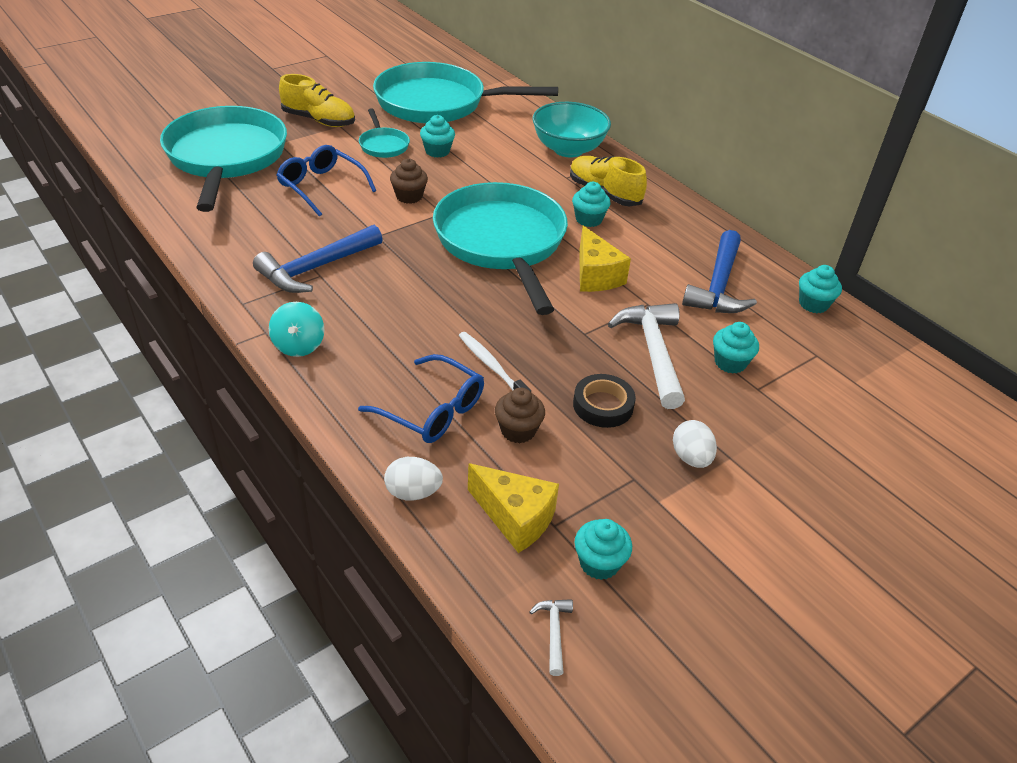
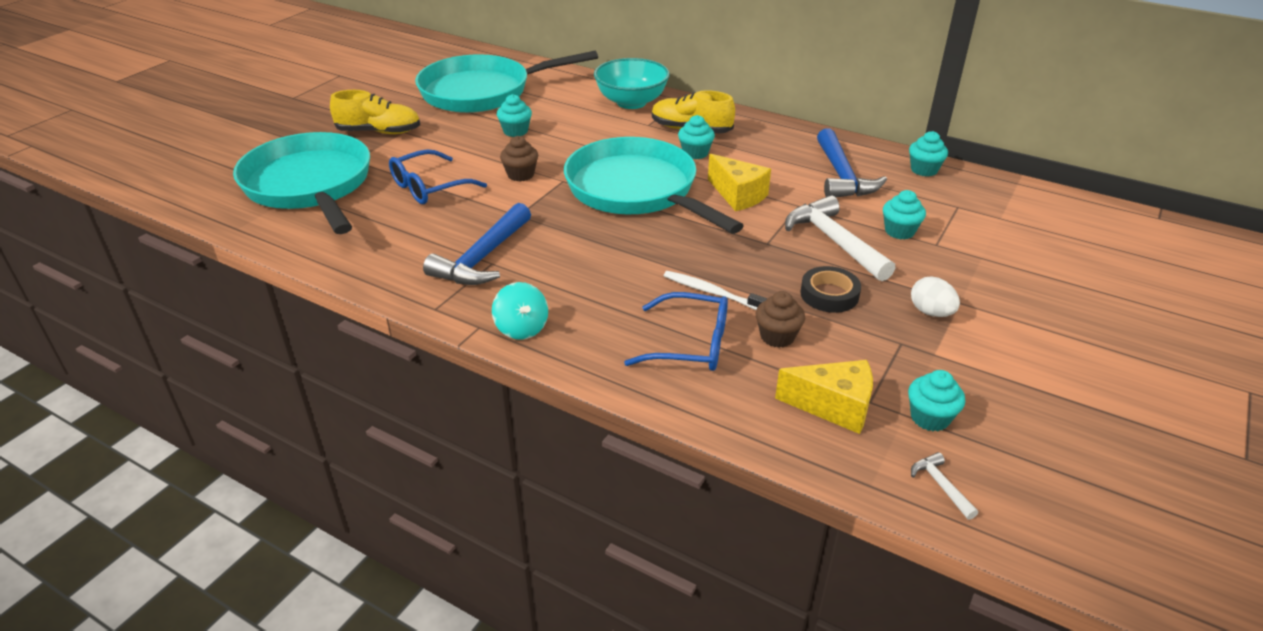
camera: 20 degrees left, 5 degrees down
blue glasses [276,145,376,217] -> blue glasses turned 60 degrees counterclockwise [389,149,487,204]
turquoise pan [359,108,410,158] -> none
white egg [384,457,443,501] -> none

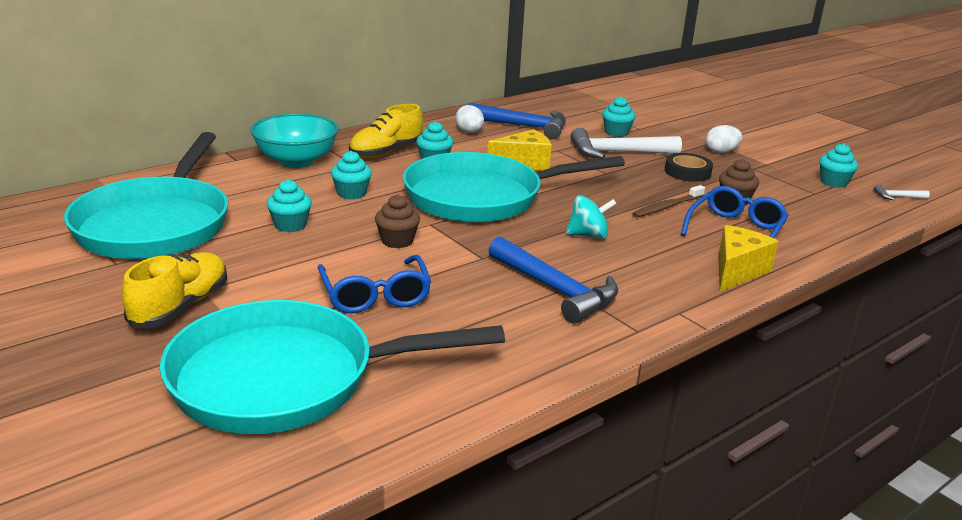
camera: 70 degrees left, 10 degrees down
turquoise spinning top [492,282,548,340] -> turquoise spinning top moved to [566,195,617,239]
white toothbrush [664,271,767,310] -> brown toothbrush [632,185,705,217]
yellow cheese [775,360,873,434] -> yellow cheese moved to [718,225,779,291]
turquoise cupcake [909,131,948,176] -> turquoise cupcake moved to [331,151,372,200]
none -> white egg [455,105,484,133]

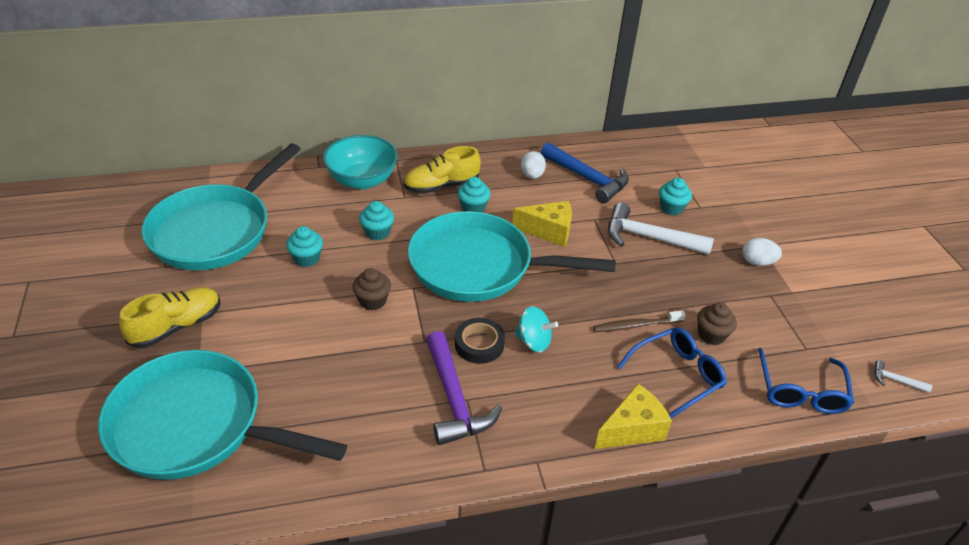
camera: 25 degrees right, 15 degrees up
blue glasses [318,255,431,313] -> blue glasses moved to [758,348,854,414]
blue hammer [488,236,618,324] -> purple hammer [426,331,502,445]
black tape [665,153,713,182] -> black tape moved to [455,318,505,364]
turquoise cupcake [819,143,858,188] -> none

